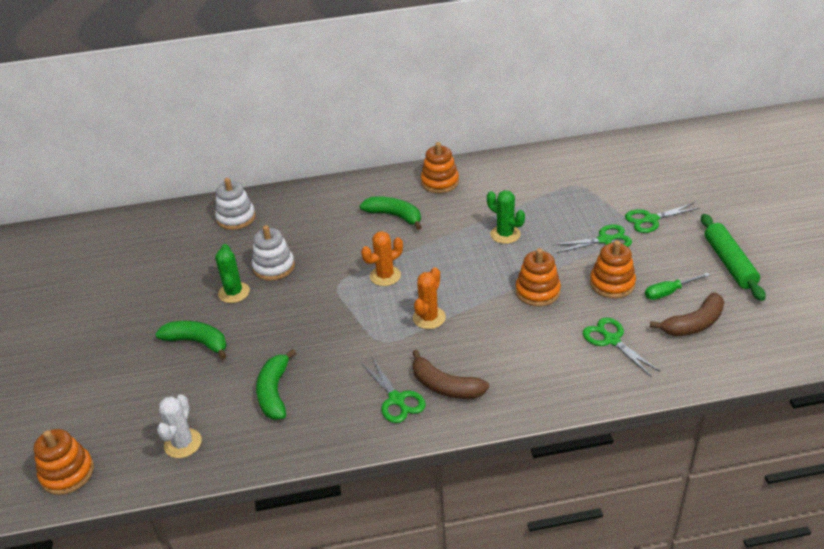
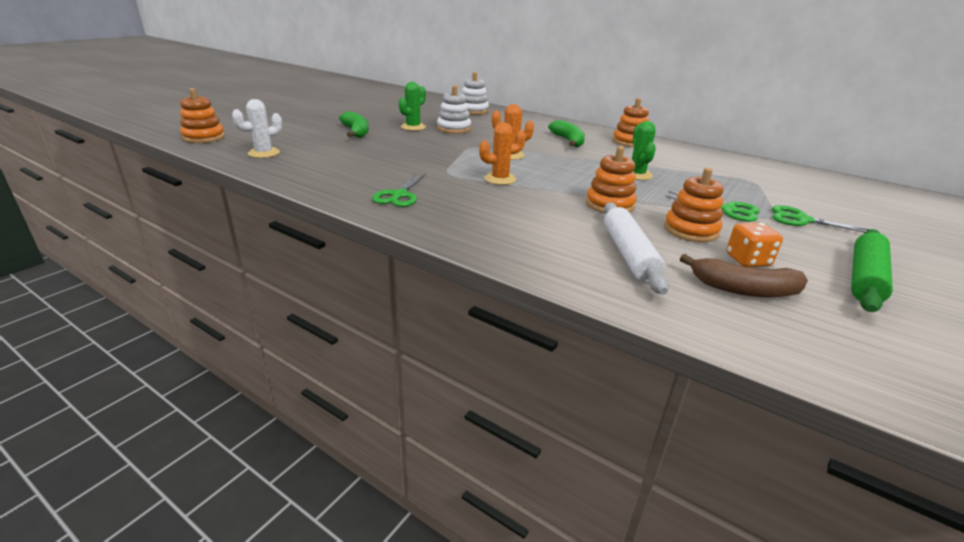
camera: 40 degrees right, 10 degrees down
green banana [256,349,296,420] -> none
brown banana [412,350,489,399] -> none
green scissors [583,317,661,377] -> white rolling pin [604,202,669,295]
green screwdriver [645,273,710,300] -> orange dice [726,223,783,267]

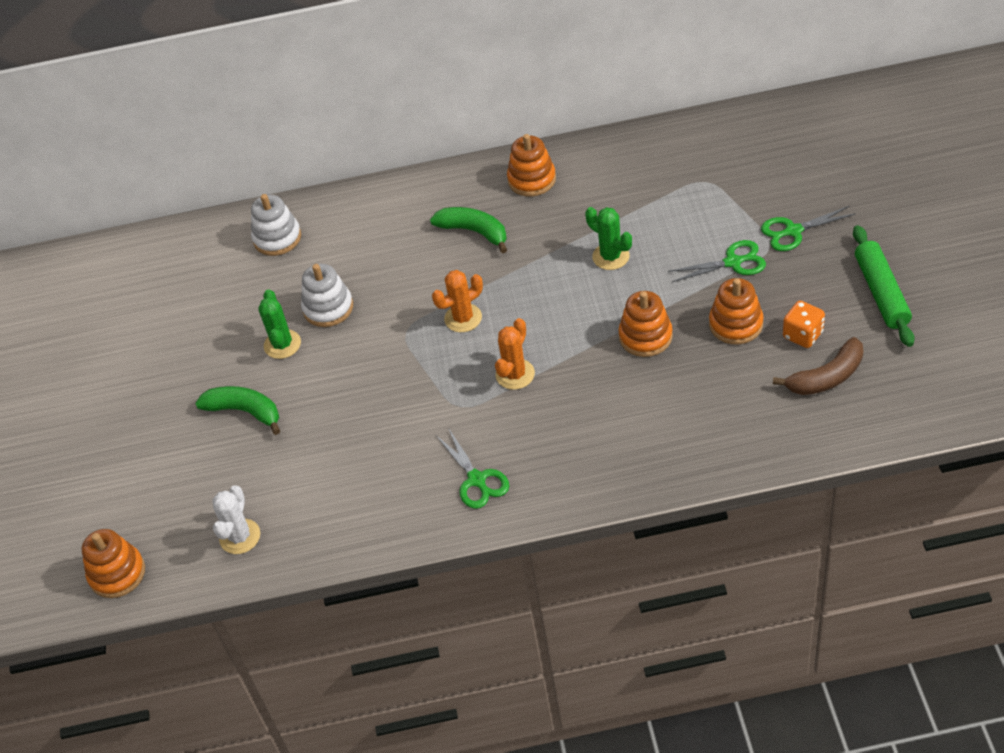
camera: 35 degrees left, 20 degrees up
white rolling pin [604,202,669,295] -> none

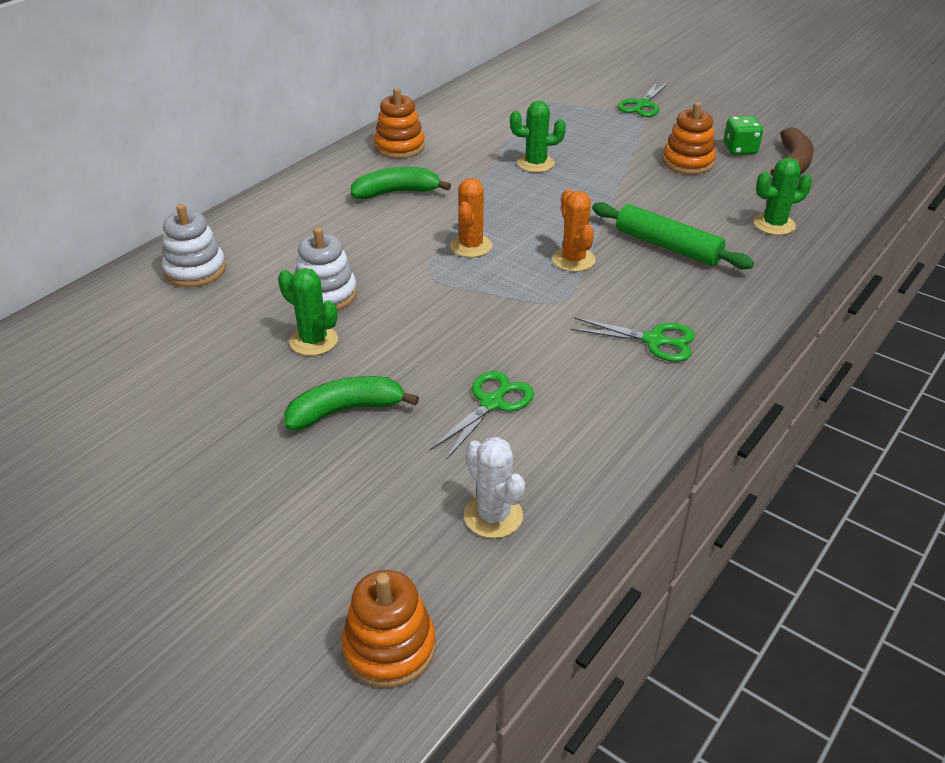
camera: 50 degrees left, 10 degrees down
orange stacking toy [618,291,673,357] -> none
green scissors [668,240,766,282] -> green scissors moved to [430,371,534,460]
orange dice [783,301,825,348] -> green dice [724,116,763,155]
green rolling pin [853,225,915,347] -> green rolling pin moved to [592,202,754,269]
none -> green cactus [753,158,812,235]

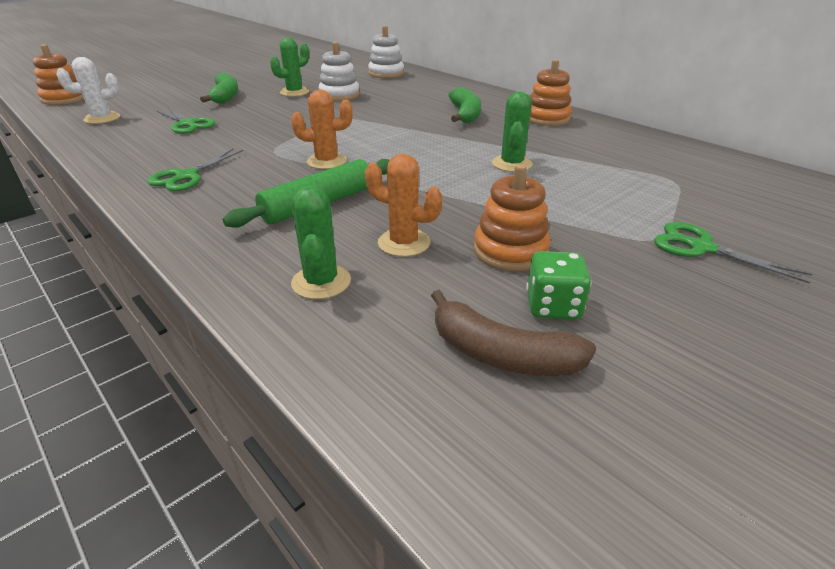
camera: 100 degrees right, 5 degrees down
orange cactus [450,178,492,258] -> orange cactus moved to [365,154,442,257]

